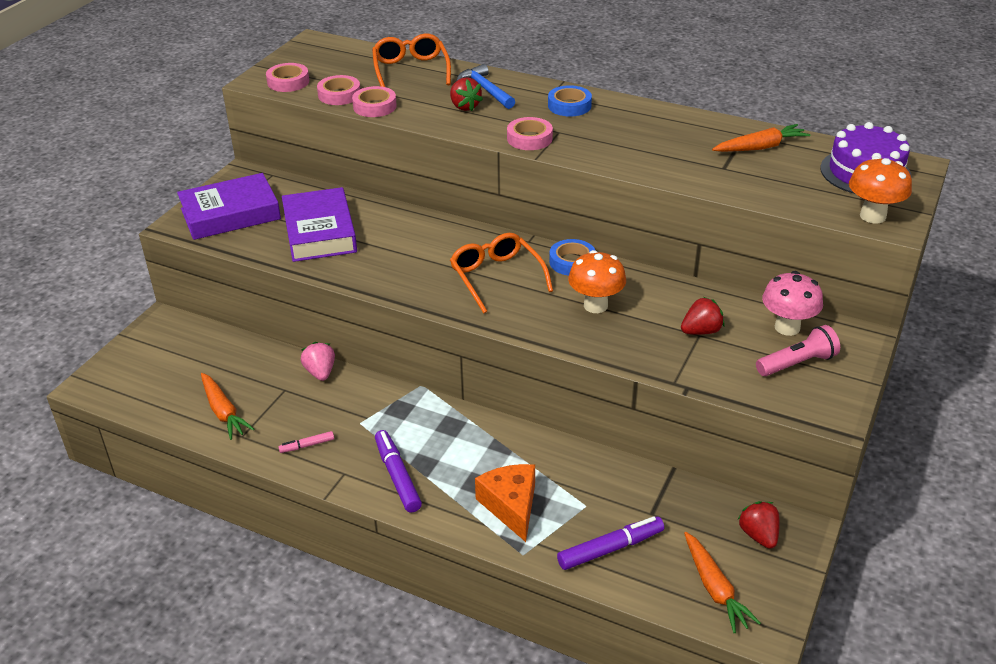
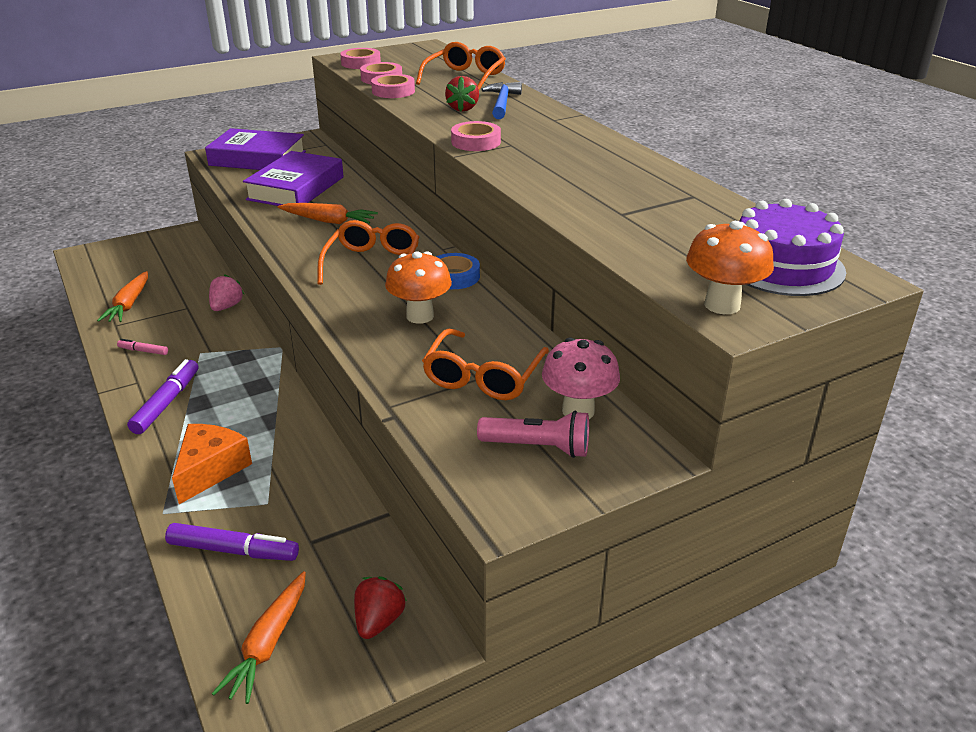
camera: 35 degrees right, 5 degrees down
blue tape [548,85,592,116] -> none
red strawberry [681,297,725,335] -> orange glasses [422,329,549,400]
orange carrot [712,124,810,152] -> orange carrot moved to [278,203,378,224]

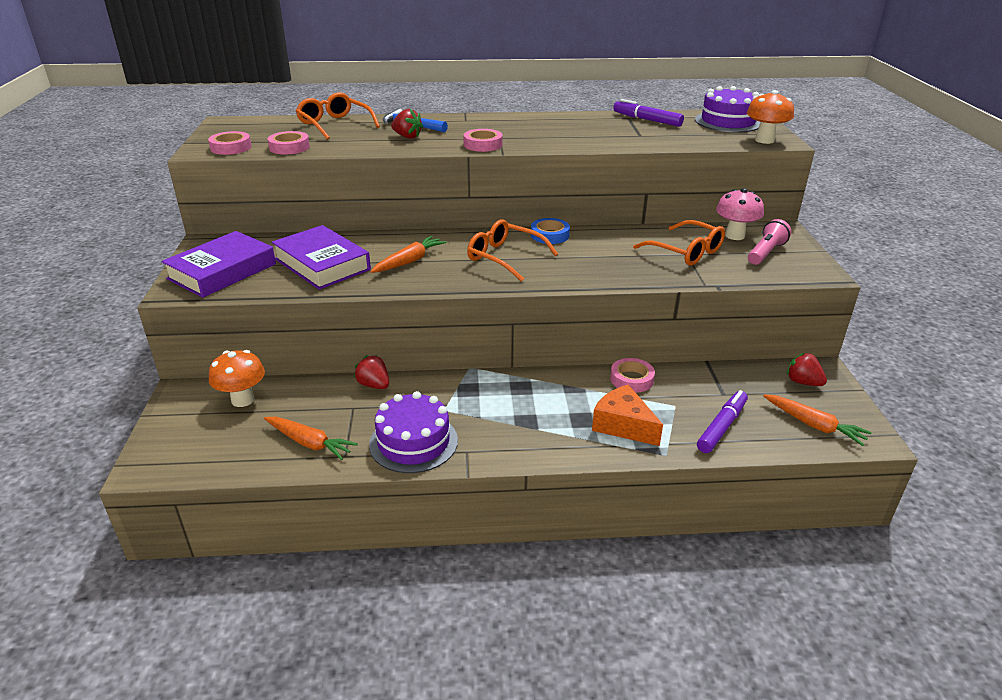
camera: 65 degrees left, 0 degrees up
pink marker [117,339,168,355] -> purple cake [369,391,458,473]
purple marker [127,359,198,434] -> purple marker moved to [613,99,684,127]
pink strawberry [209,274,244,311] -> red strawberry [354,355,389,389]
pink tape [371,74,415,98] -> pink tape moved to [610,358,655,393]
orange mushroom [385,251,452,324] -> orange mushroom moved to [209,350,265,407]

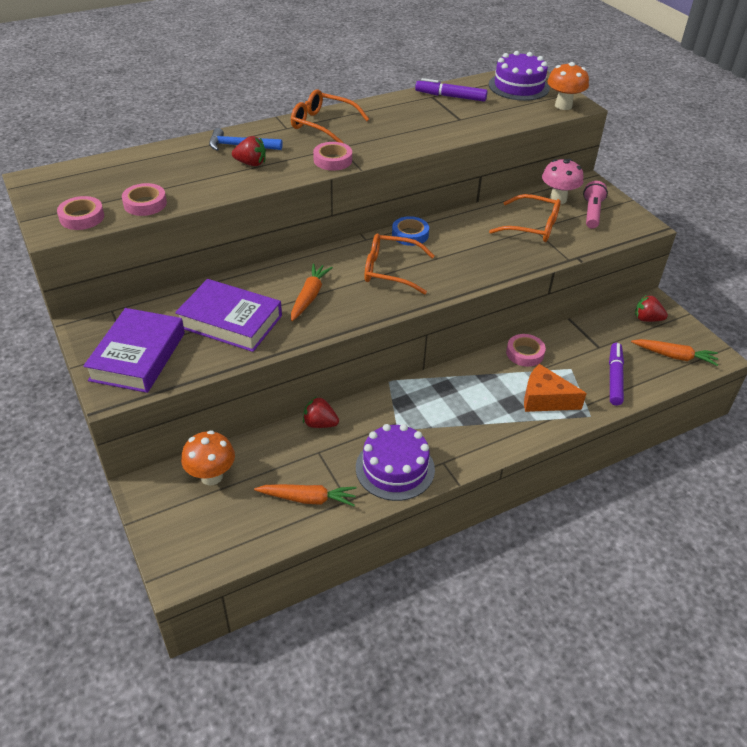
camera: 25 degrees left, 10 degrees up
orange glasses [296,92,380,140] -> orange glasses moved to [291,90,369,143]

